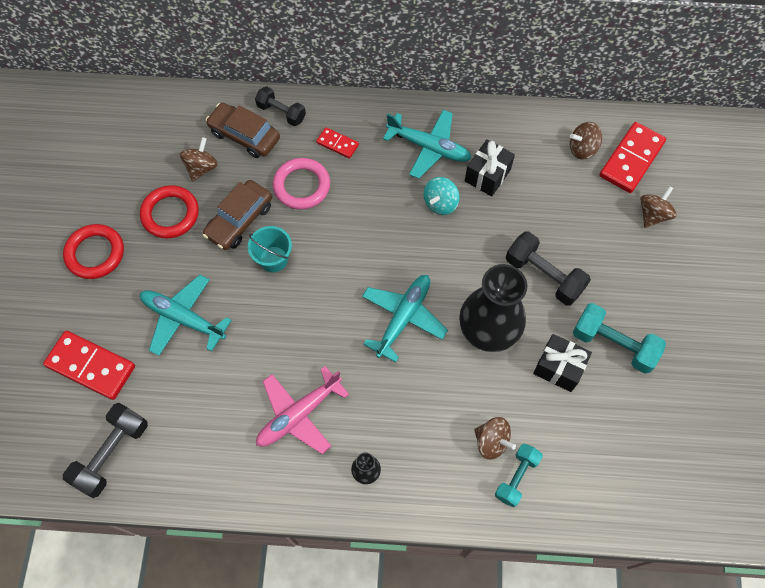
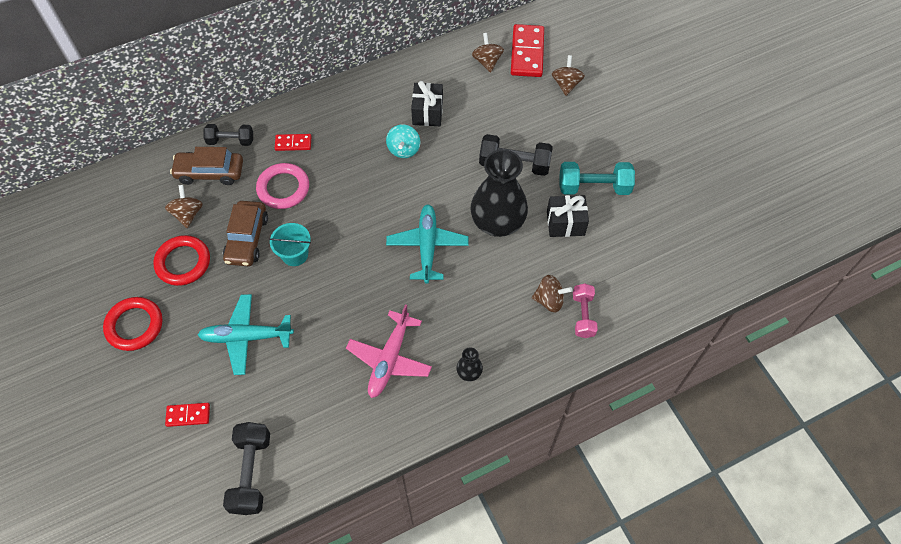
camera: 30 degrees left, 5 degrees down
red domino [43,331,135,400] -> red domino [165,403,210,427], size x0.53
turquoise plane [383,110,472,179] -> none
turquoise dumbbell [495,443,543,507] -> pink dumbbell [573,284,598,338]
brown spinning top [570,122,602,159] -> brown spinning top turned 120 degrees clockwise [472,33,504,73]

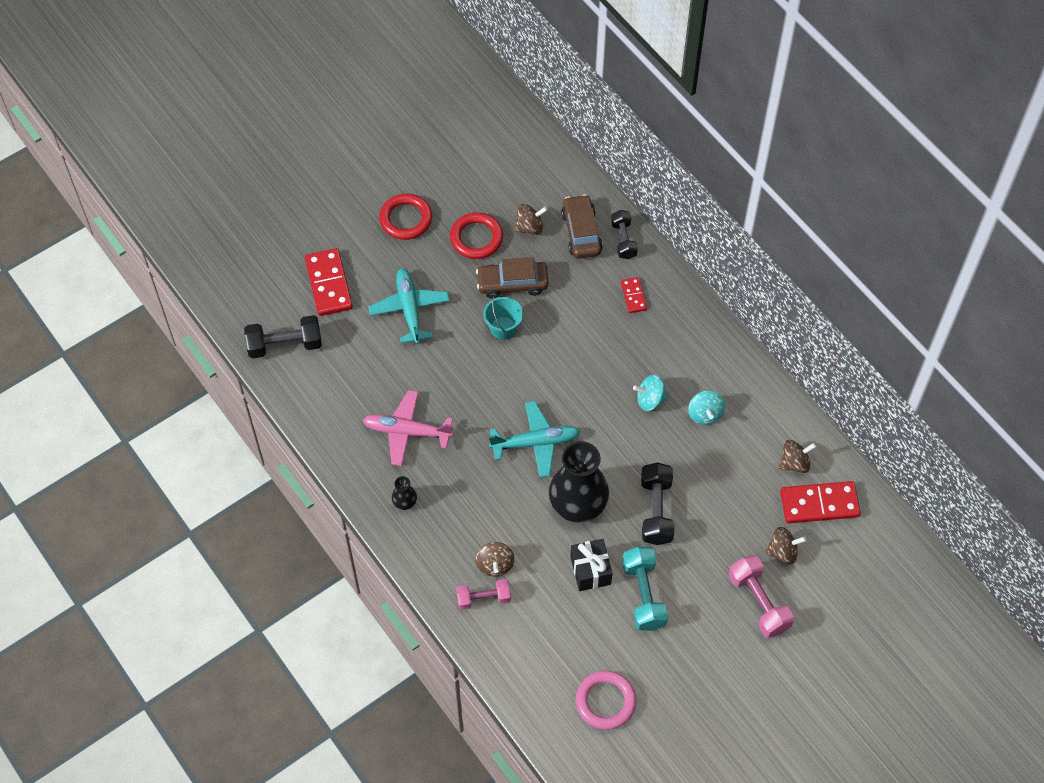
camera: 80 degrees right, 0 degrees up
red domino [165,403,210,427] -> red domino [305,248,353,316], size x1.87
pink ring [256,163,309,209] -> pink ring moved to [575,671,637,730]
black gift [411,81,443,126] -> turquoise spinning top [688,391,725,425]
none -> pink dumbbell [729,555,794,638]

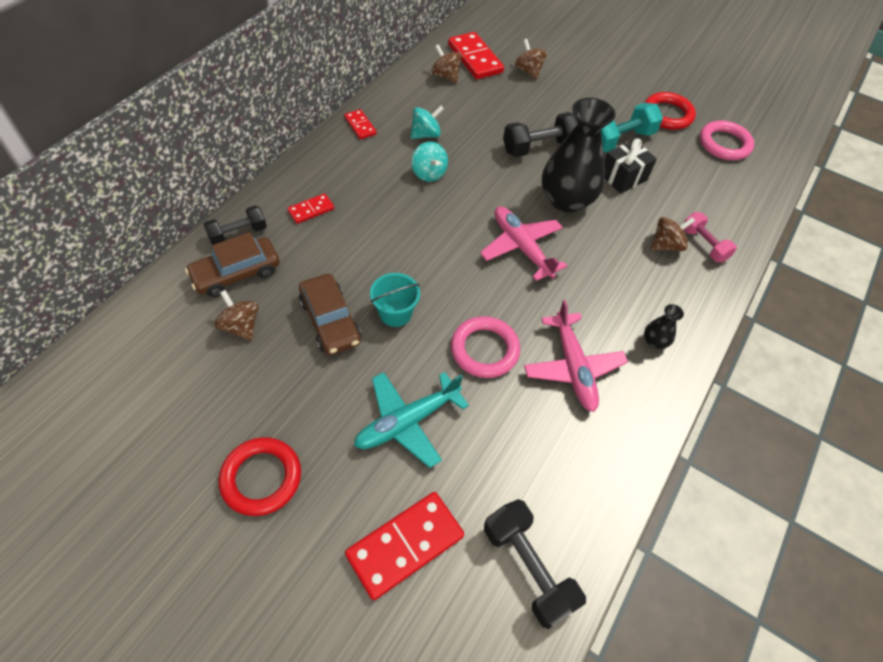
camera: 115 degrees left, 5 degrees down
red ring [450,212,503,259] -> red ring moved to [645,92,696,130]
turquoise plane [489,401,580,477] -> pink plane [480,206,567,281]
pink dumbbell [729,555,794,638] -> none
none -> red domino [344,109,377,139]
none -> pink ring [451,316,520,378]

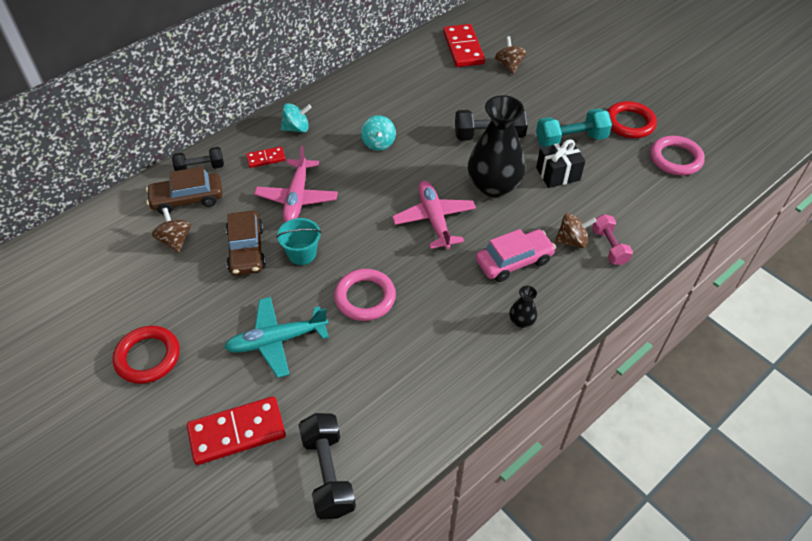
camera: 20 degrees right, 5 degrees down
red domino [344,109,377,139] -> none
turquoise spinning top [410,106,444,139] -> turquoise spinning top moved to [280,103,312,133]
brown spinning top [432,44,462,83] -> none
pink plane [524,300,628,412] -> pink plane moved to [254,145,338,222]
none -> pink car [476,229,556,282]

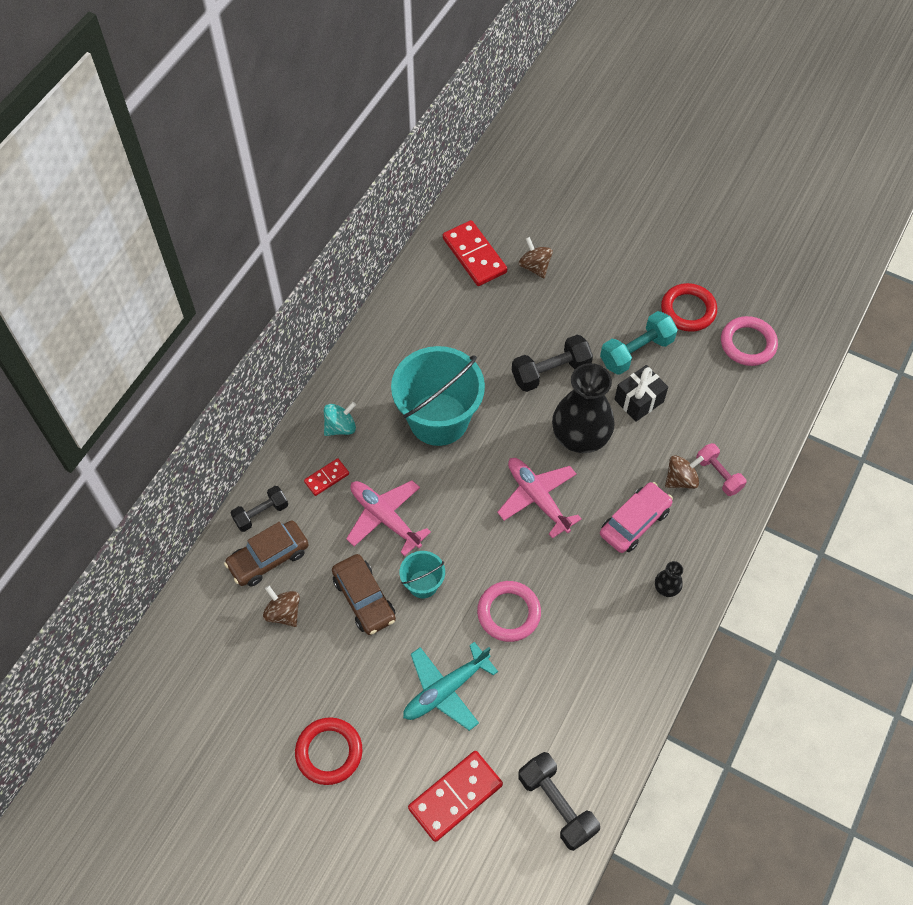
camera: 20 degrees left, 10 degrees up
pink plane [254,145,338,222] -> pink plane turned 150 degrees clockwise [346,480,431,556]
turquoise spinning top [361,115,396,151] -> turquoise bucket [391,346,485,446]

